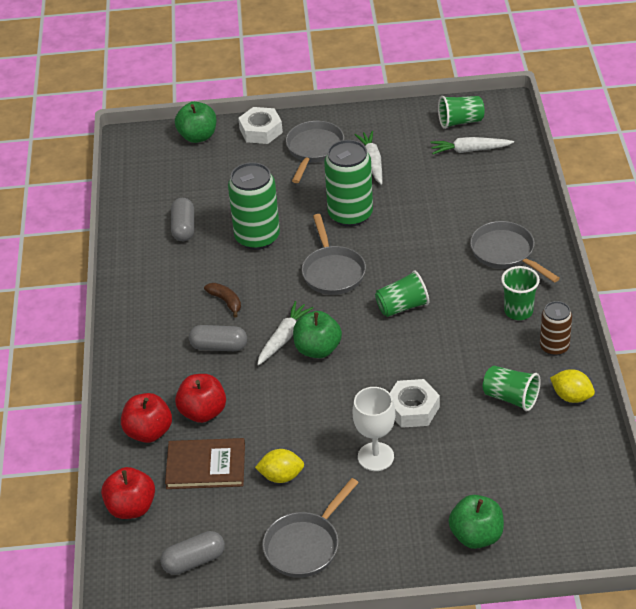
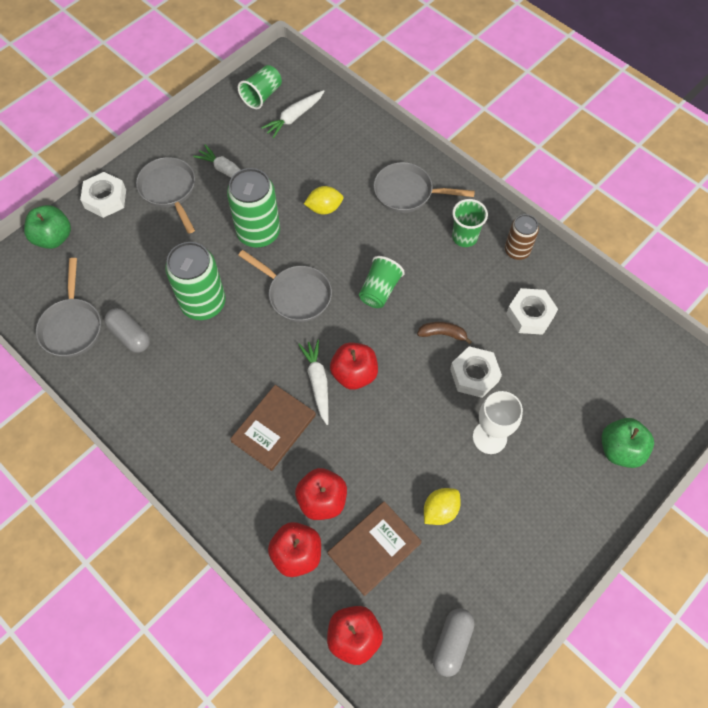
camera: 45 degrees left, 20 degrees up
grey capsule [189,325,247,351] -> brown book [230,385,316,471]
brown banana [204,283,241,318] -> brown banana moved to [417,322,472,344]
grey pan [262,478,359,578] -> grey pan moved to [36,258,101,357]
green apple [293,311,342,358] -> red apple [330,343,378,390]
green cup [483,366,541,412] -> white nut [506,288,558,335]
yellow lemon [550,369,595,403] -> yellow lemon moved to [304,186,343,214]

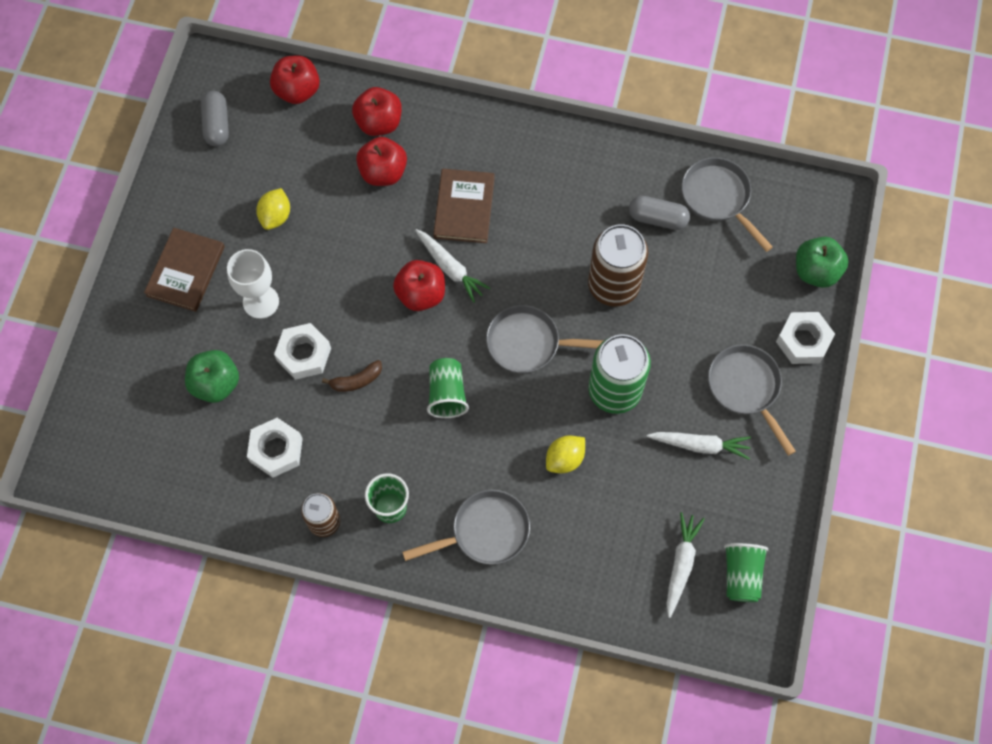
camera: 150 degrees right, 5 degrees up
grey pan [136,157,195,234] -> grey pan turned 150 degrees counterclockwise [708,344,796,456]
green can [165,242,226,320] -> brown can [588,224,648,306]
brown book [328,501,422,596] -> brown book moved to [144,228,225,312]
green apple [602,418,654,468] -> green apple moved to [185,350,239,403]

